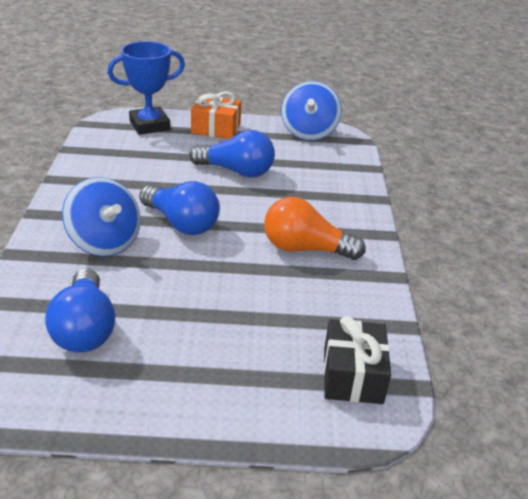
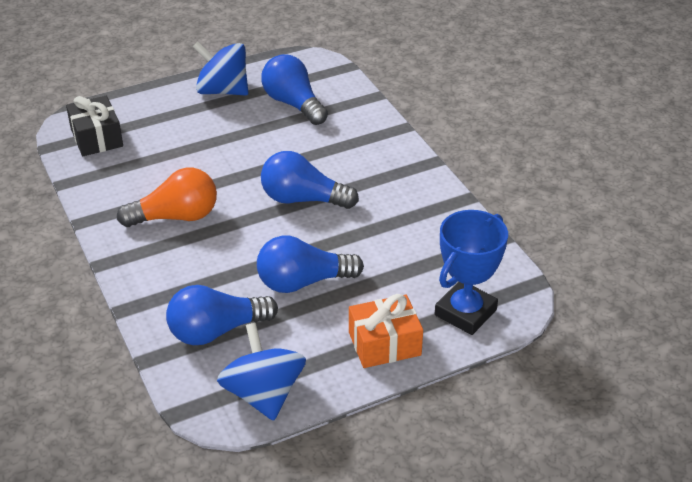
camera: 155 degrees right, 5 degrees up
blue spinning top [62,177,141,257] -> blue spinning top moved to [192,41,248,96]
none -> blue light bulb [166,285,278,345]

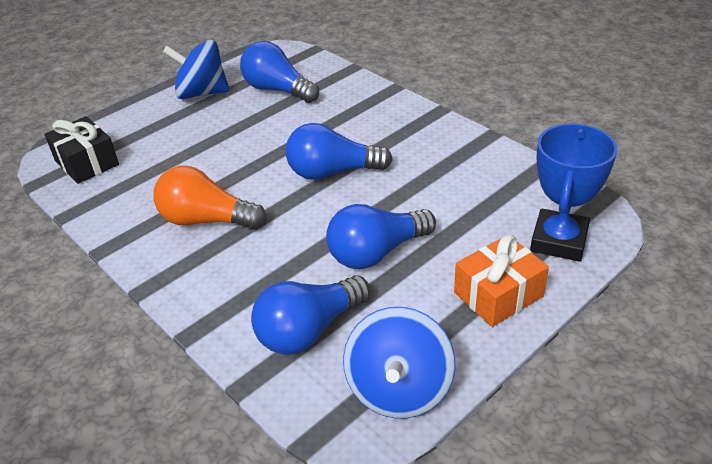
camera: 15 degrees left, 0 degrees up
orange light bulb [117,168,217,227] -> orange light bulb turned 135 degrees counterclockwise [153,166,266,230]
blue spinning top [217,323,306,421] -> blue spinning top turned 135 degrees counterclockwise [343,307,455,418]

